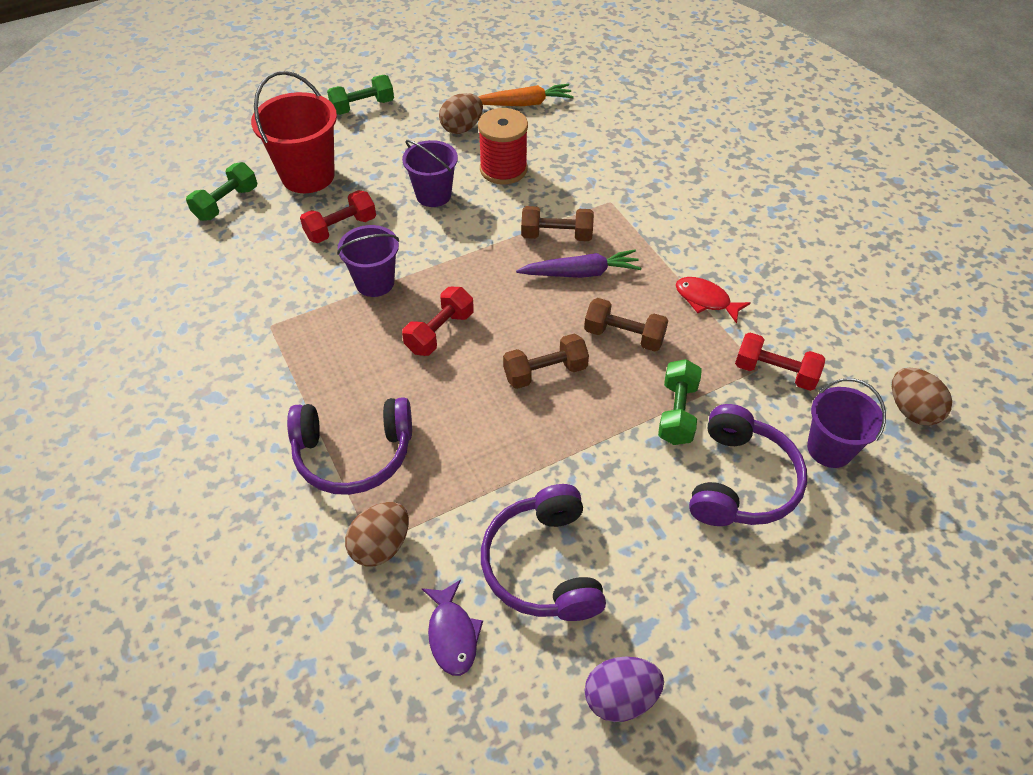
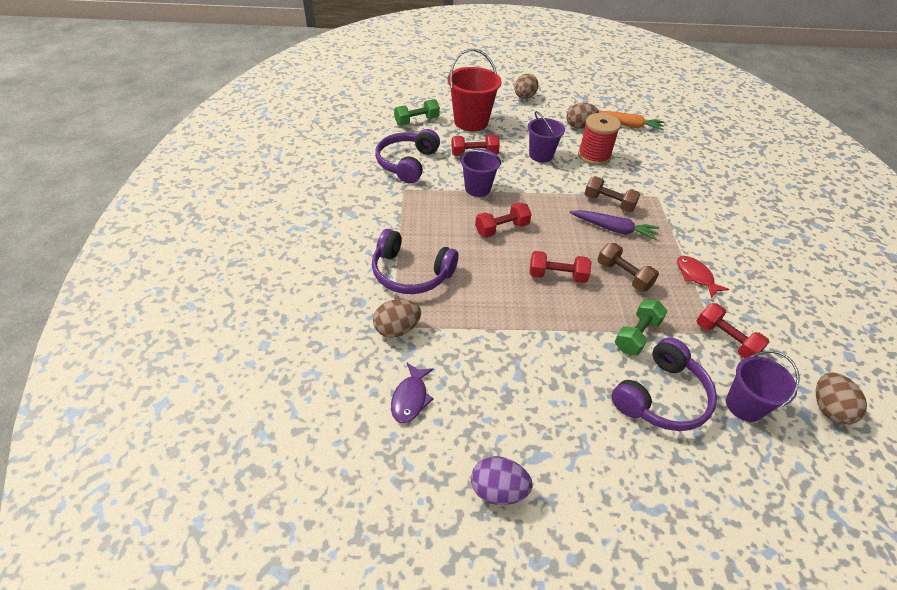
camera: 25 degrees right, 5 degrees down
green dumbbell [327,75,394,115] -> brown egg [514,74,539,99]
purple headphones [481,484,606,621] -> purple headphones moved to [375,129,440,184]
brown dumbbell [503,334,589,389] -> red dumbbell [529,251,591,283]

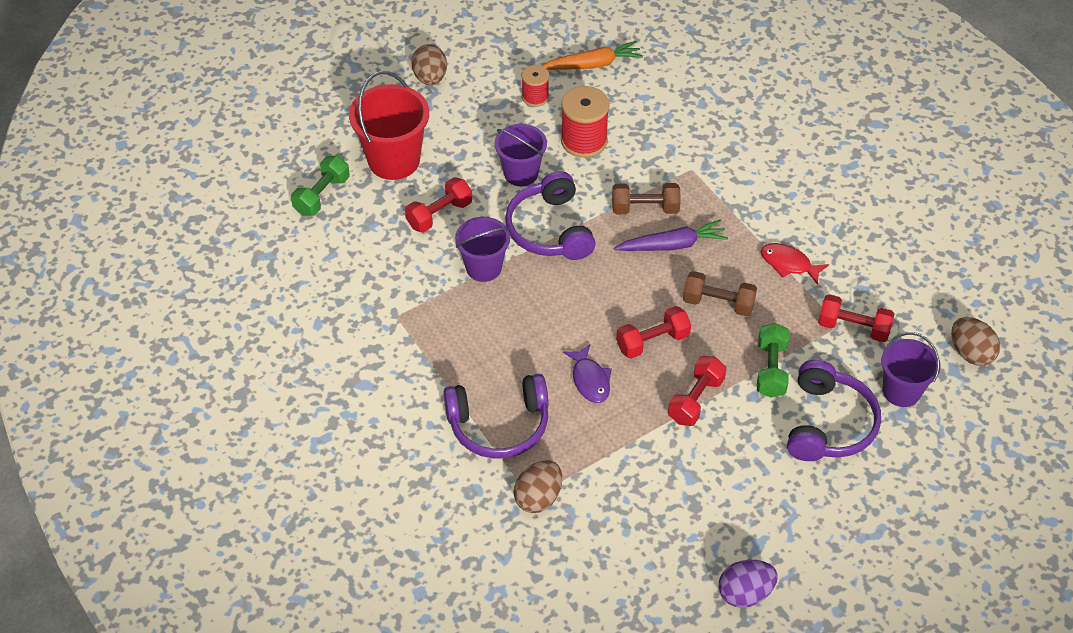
camera: 30 degrees left, 5 degrees up
purple headphones [375,129,440,184] -> purple headphones moved to [505,171,596,260]
purple fish [391,363,434,423] -> purple fish moved to [563,344,612,403]
red dumbbell [475,202,532,237] -> red dumbbell moved to [668,356,726,426]
brown egg [566,103,599,129] -> red spool [522,65,549,107]

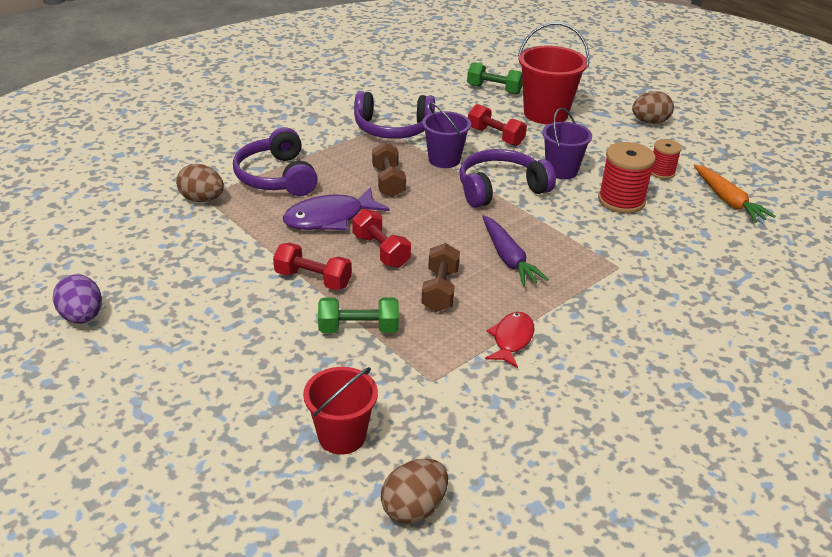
camera: 80 degrees right, 15 degrees down
purple fish [563,344,612,403] -> purple fish [283,187,390,230], size x1.57
brown dumbbell [612,183,681,214] -> brown dumbbell moved to [372,142,406,197]
purple headphones [787,360,881,461] -> purple headphones moved to [354,91,435,139]
red dumbbell [818,294,894,342] -> none
purple bucket [881,332,941,407] -> red bucket [303,367,378,455]

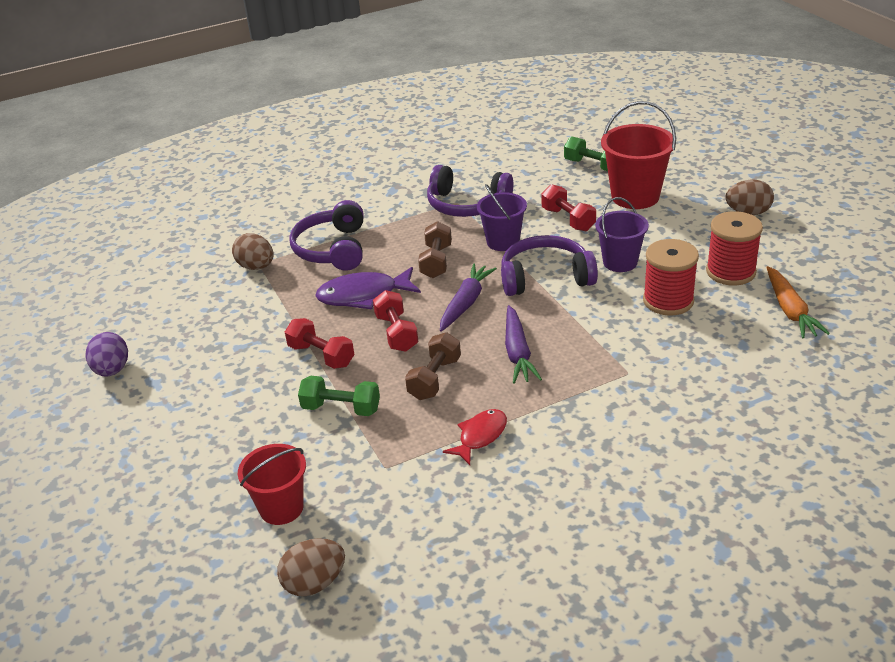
camera: 20 degrees right, 0 degrees up
red spool [651,139,682,179] -> red spool [706,211,763,286], size x1.68
none -> purple carrot [440,264,497,332]

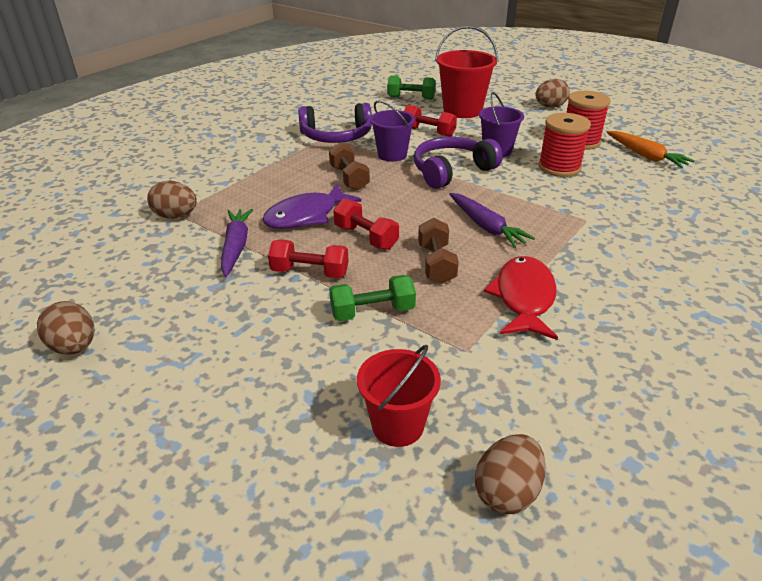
camera: 30 degrees left, 0 degrees up
purple egg [86,332,128,377] -> brown egg [37,301,94,355]
purple headphones [289,200,364,271] -> none
purple carrot [440,264,497,332] -> purple carrot moved to [221,209,253,277]
red fish [443,409,507,465] -> red fish [484,256,558,340], size x1.57

